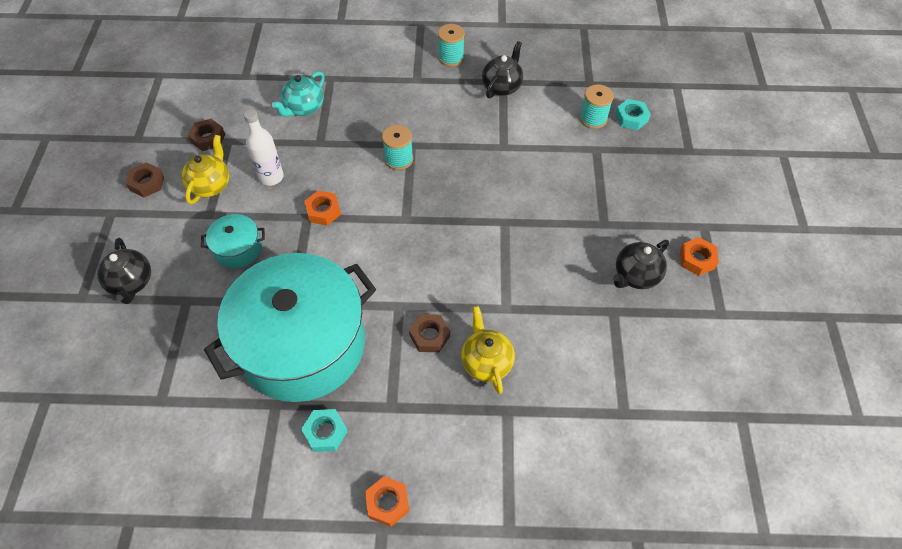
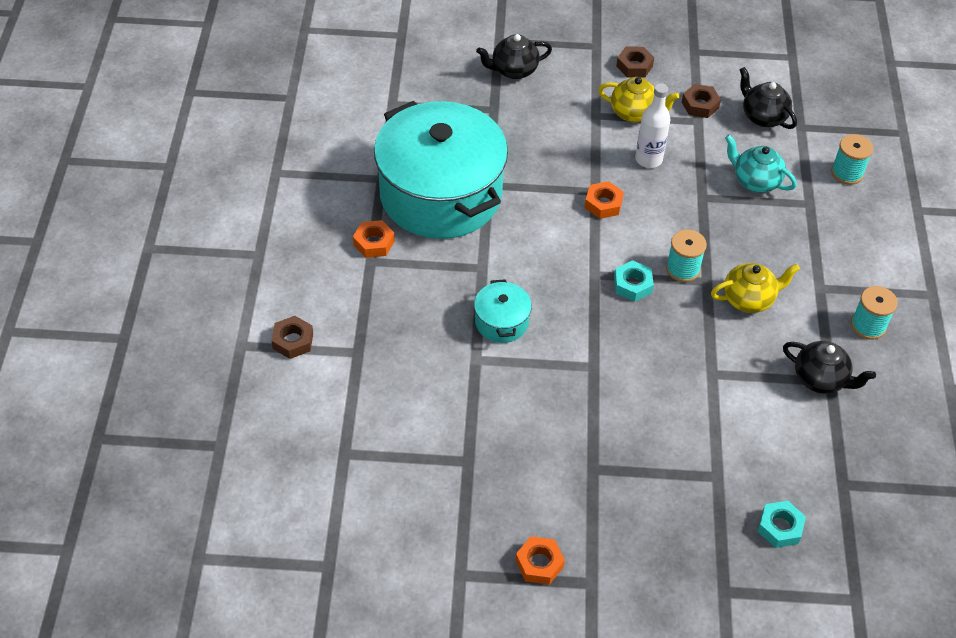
camera: 90 degrees right, 5 degrees down
turquoise pot [201,214,265,268] -> turquoise pot moved to [474,279,532,343]
turquoise nut [301,409,348,452] -> turquoise nut moved to [614,260,654,302]
orange nut [365,476,409,527] -> orange nut moved to [353,220,395,258]
brown nut [409,314,450,352] -> brown nut moved to [271,316,313,359]
yellow teapot [461,306,515,394] -> yellow teapot moved to [711,263,800,313]
turquoise spool [580,84,614,129] -> turquoise spool moved to [831,134,873,185]
black teapot [614,240,669,289] -> black teapot moved to [739,67,797,129]

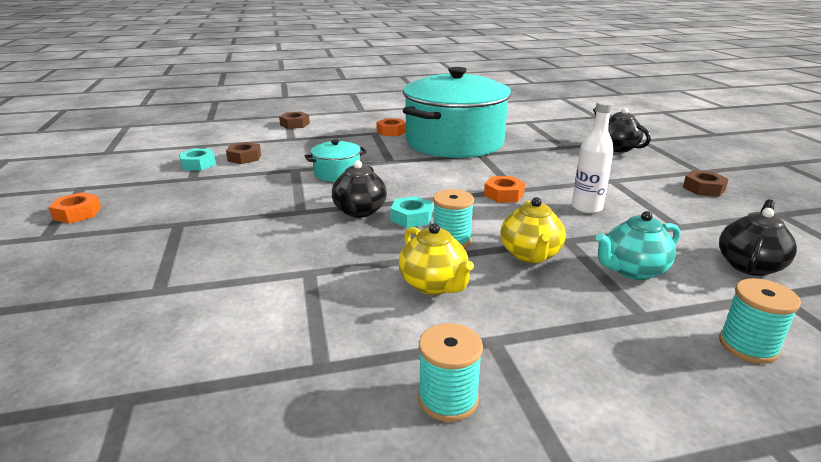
camera: 75 degrees right, 25 degrees down
yellow teapot [598,77,679,122] -> yellow teapot moved to [501,197,566,263]
brown nut [682,84,721,118] -> brown nut moved to [226,142,261,164]
turquoise teapot [725,134,797,193] -> turquoise teapot turned 135 degrees counterclockwise [595,211,680,280]
turquoise nut [757,501,806,548] -> turquoise nut moved to [179,149,216,171]
black teapot [783,341,876,394] -> black teapot moved to [332,160,387,218]

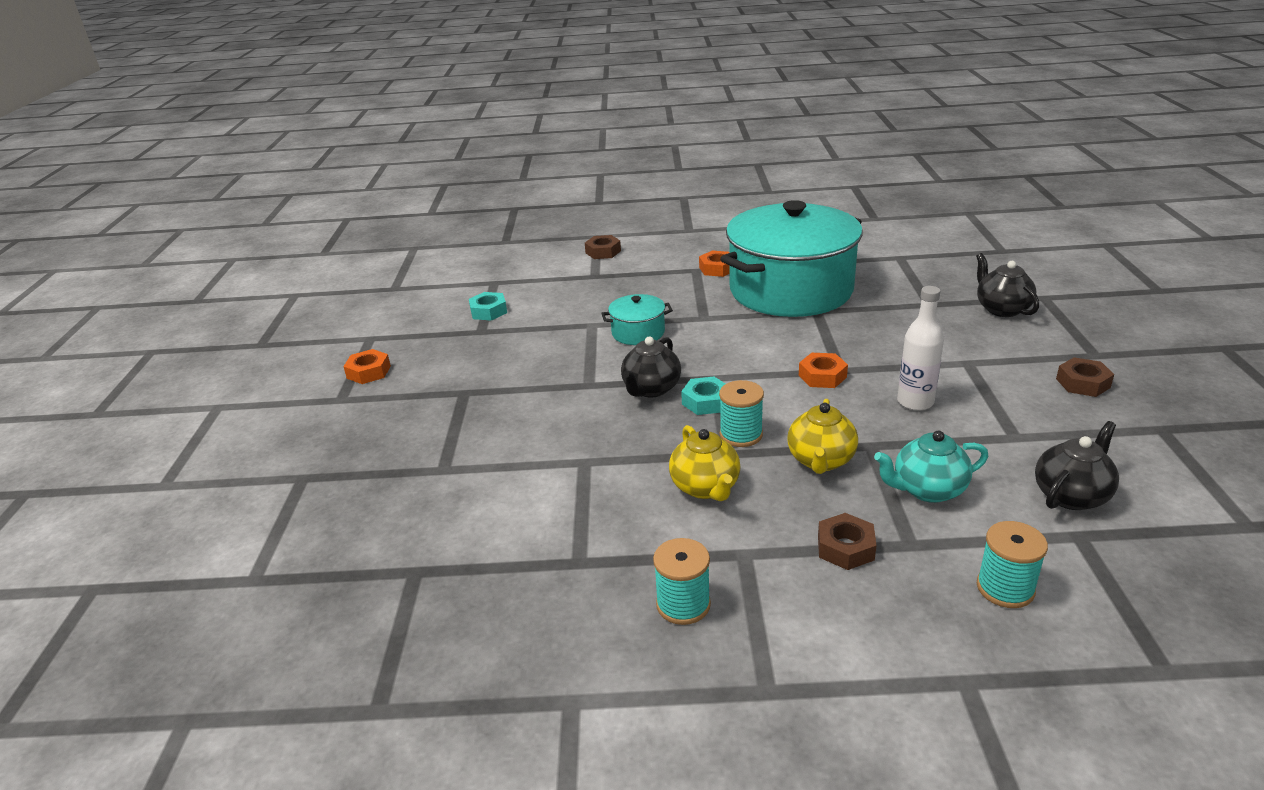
camera: 15 degrees right, 5 degrees up
brown nut [226,142,261,164] -> brown nut moved to [818,513,877,570]

